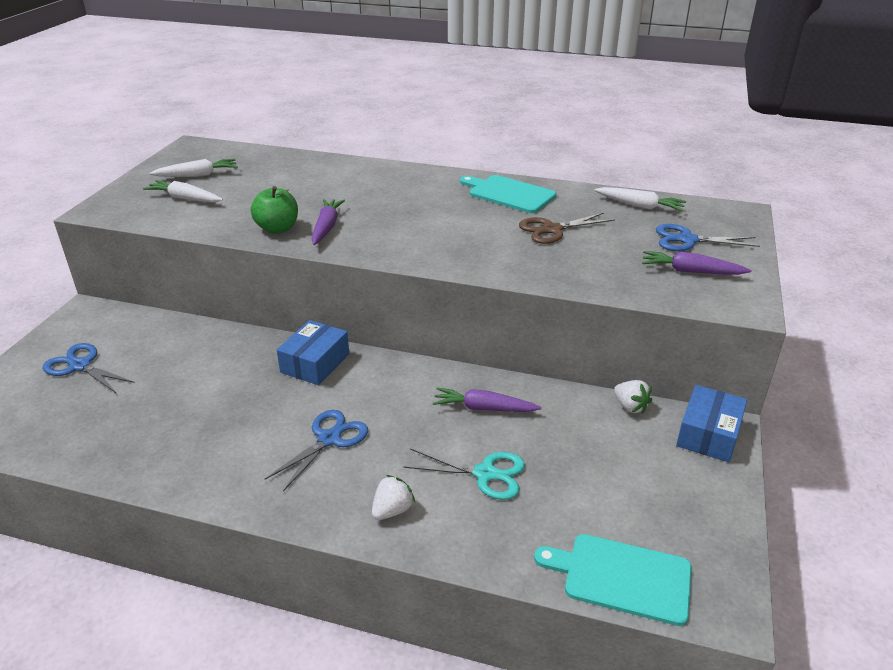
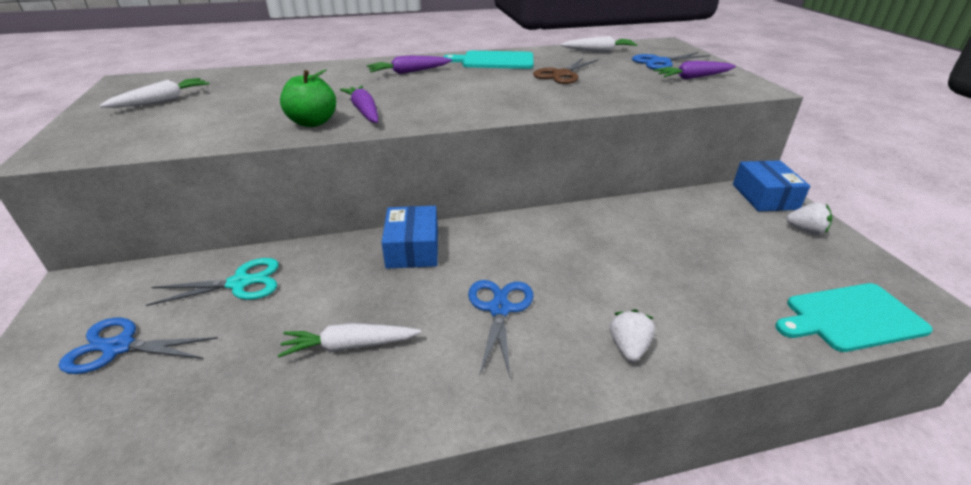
camera: 30 degrees left, 0 degrees up
white carrot [143,180,223,202] -> white carrot moved to [278,323,421,357]
turquoise scissors [403,449,525,500] -> turquoise scissors moved to [146,258,279,306]
purple carrot [433,387,542,412] -> purple carrot moved to [367,56,452,74]
white strawberry [614,380,652,414] -> white strawberry moved to [786,202,832,235]

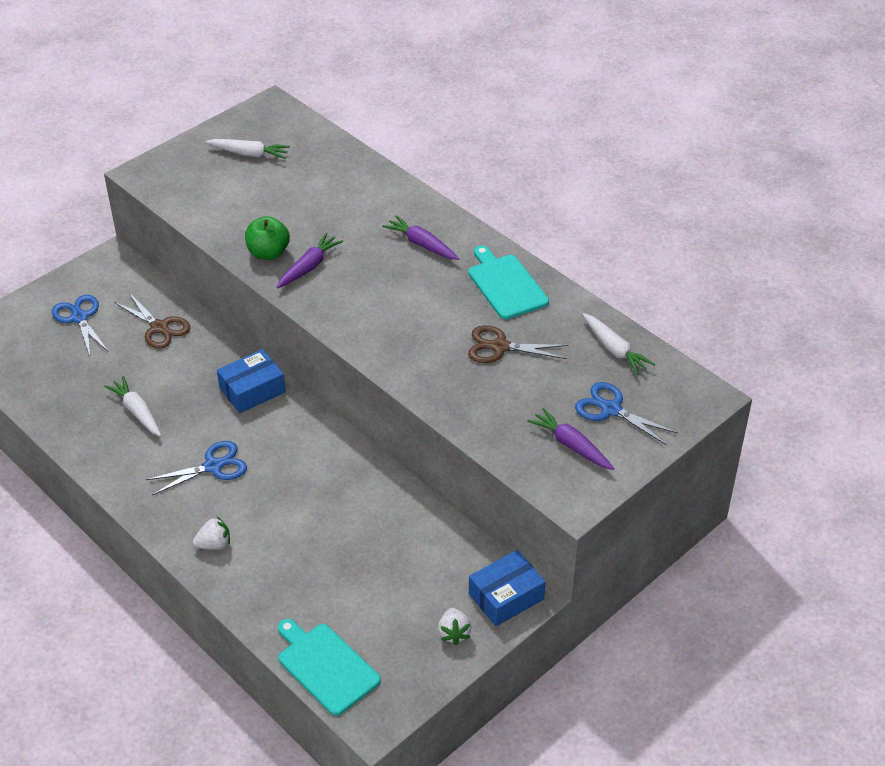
camera: 60 degrees right, 10 degrees up
turquoise scissors [146,258,279,306] -> brown scissors [114,293,190,349]

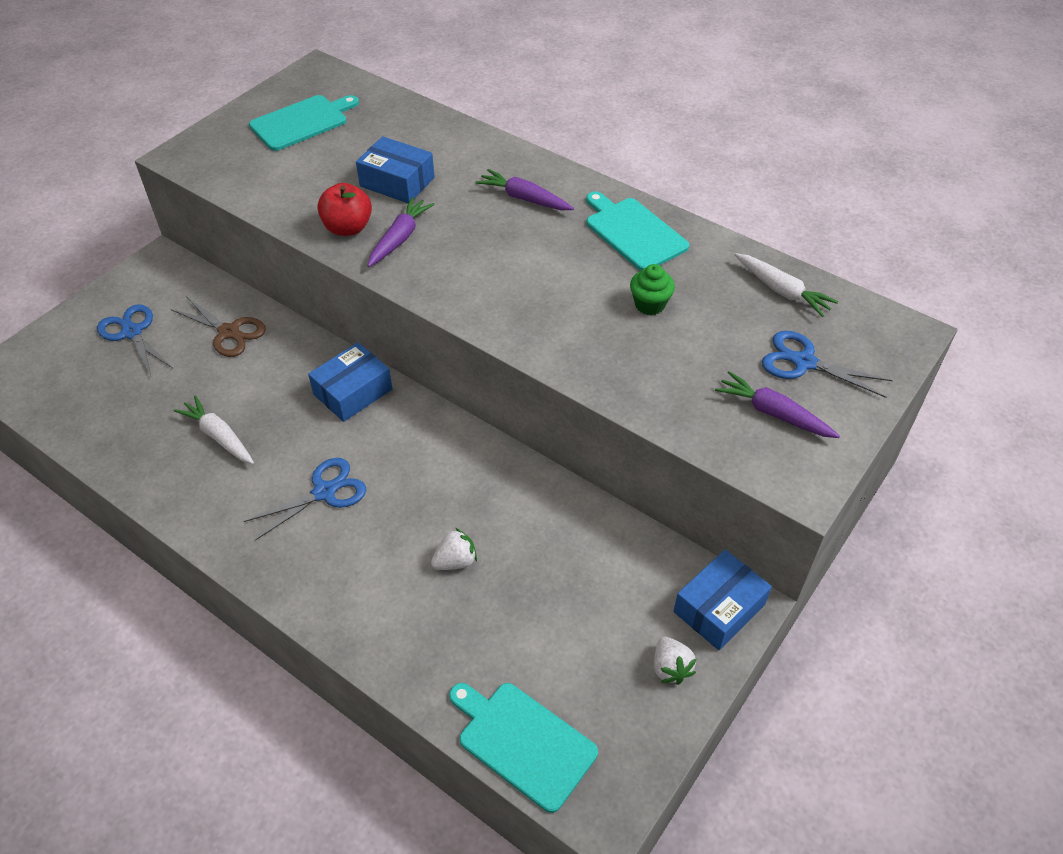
camera: 10 degrees left, 5 degrees up
white strawberry [193,517,230,550] -> white strawberry moved to [431,528,477,570]
white carrot [205,139,290,159] -> turquoise cutting board [249,95,359,151]
green apple [245,216,290,260] -> red apple [317,183,372,236]
brown scissors [468,325,568,363] -> green cupcake [630,264,675,315]
none -> blue box [356,136,435,204]

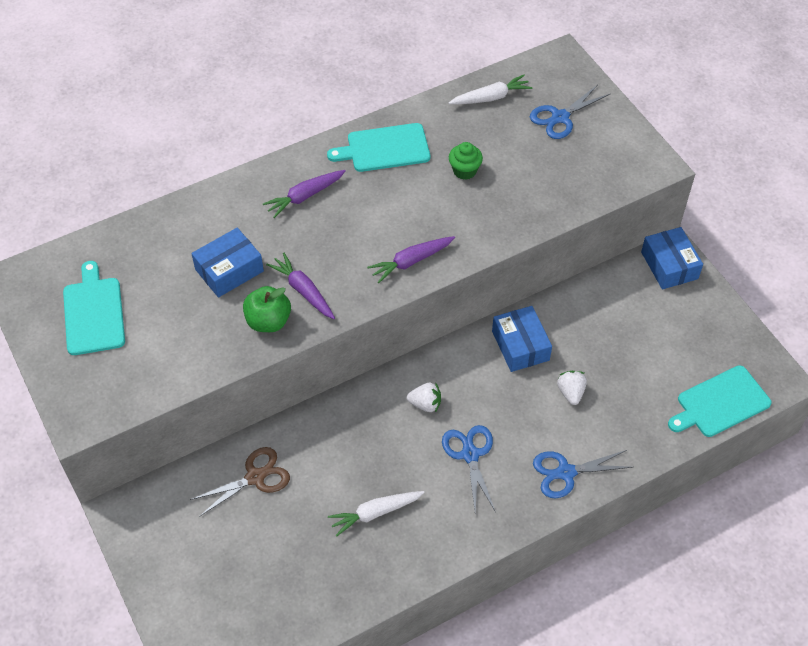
camera: 65 degrees left, 5 degrees up
blue scissors [97,304,172,376] -> blue scissors moved to [533,450,633,499]
blue box [308,342,393,422] -> blue box moved to [492,306,552,372]
red apple [317,183,372,236] -> green apple [243,286,291,332]
white strawberry [654,637,697,685] -> white strawberry moved to [407,383,441,413]
purple carrot [715,371,840,438] -> purple carrot moved to [367,236,455,283]

